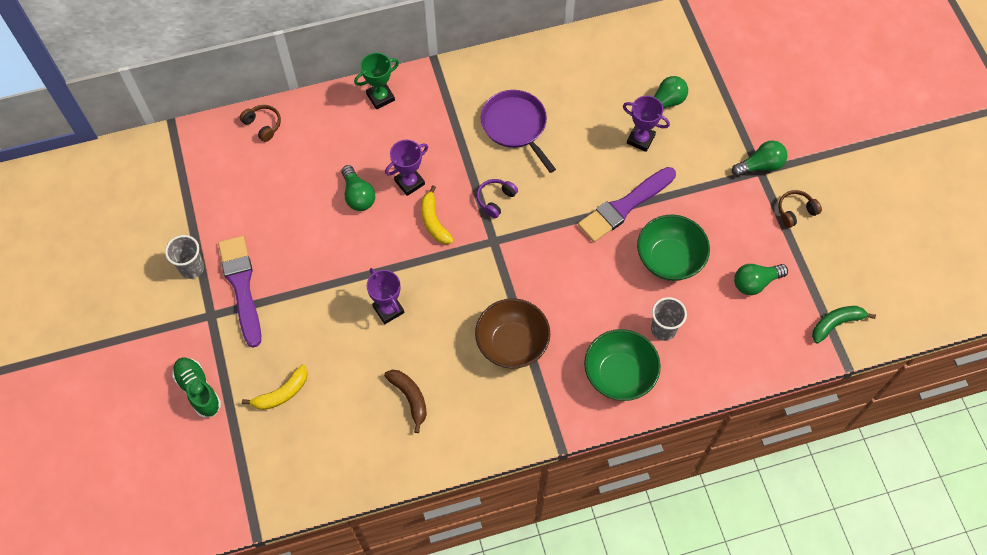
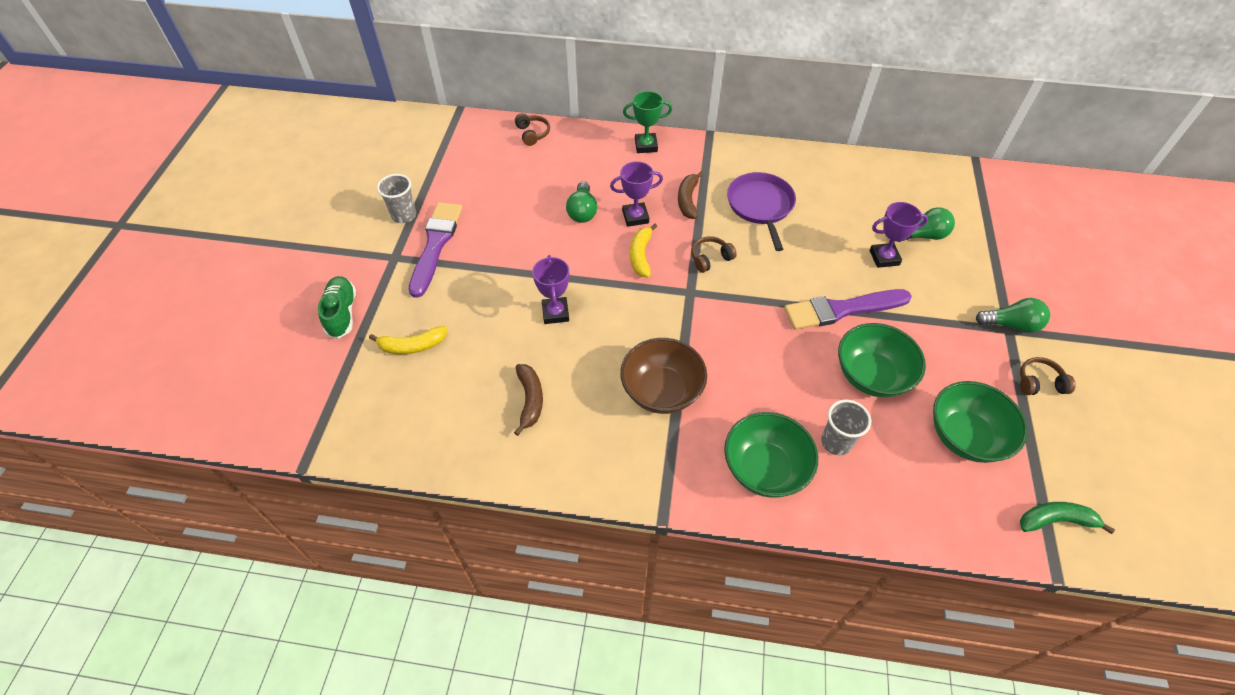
camera: 25 degrees right, 10 degrees down
purple headphones [476,179,518,218] -> brown headphones [691,236,737,273]
purple trophy [623,96,670,152] -> purple trophy turned 60 degrees counterclockwise [870,202,928,268]
green light bulb [734,264,788,295] -> green bowl [933,381,1028,463]
none -> brown banana [678,171,704,219]

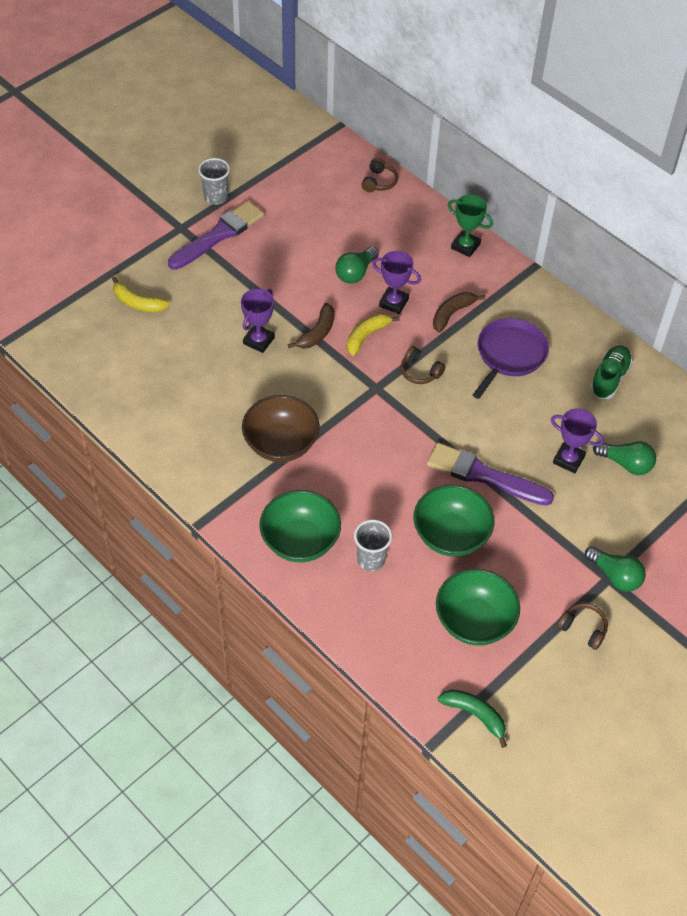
camera: 35 degrees right, 0 degrees up
green shoe [318,276,356,339] -> green shoe moved to [590,345,632,399]
brown banana [514,364,543,436] -> brown banana moved to [288,303,334,349]
brown headphones [691,236,737,273] -> brown headphones turned 150 degrees counterclockwise [401,346,445,384]

